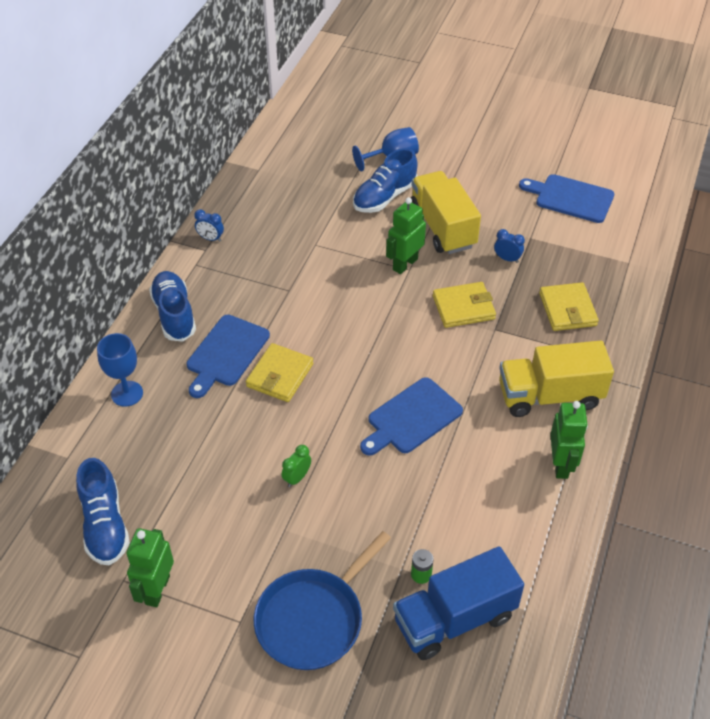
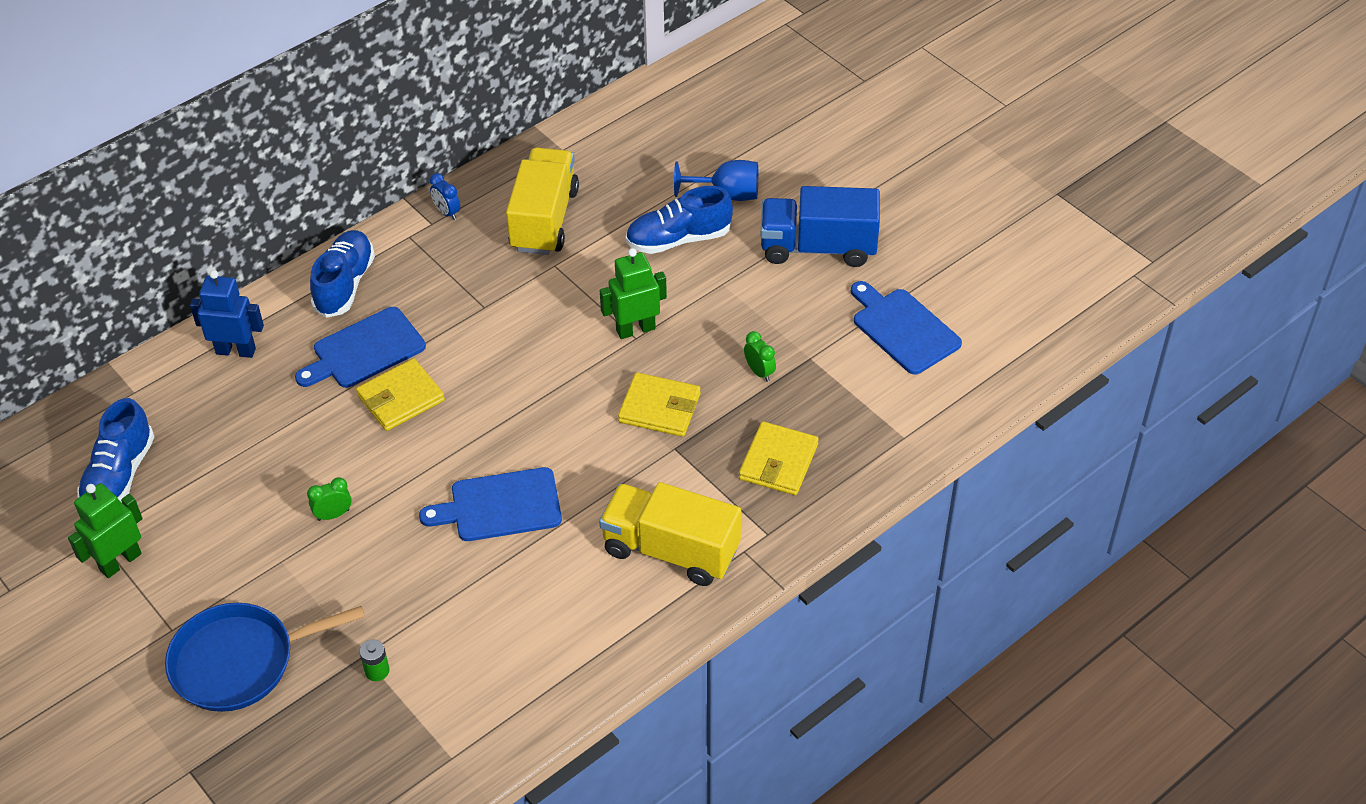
camera: 30 degrees right, 0 degrees up
blue goblet [97,333,143,407] -> blue robot [190,270,264,358]
blue truck [393,546,524,660] -> blue truck moved to [761,186,880,267]
yellow truck [411,171,481,254] -> yellow truck moved to [506,147,579,255]
blue clock [494,229,525,263] -> green clock [744,331,776,382]
green robot [550,401,588,479] -> none

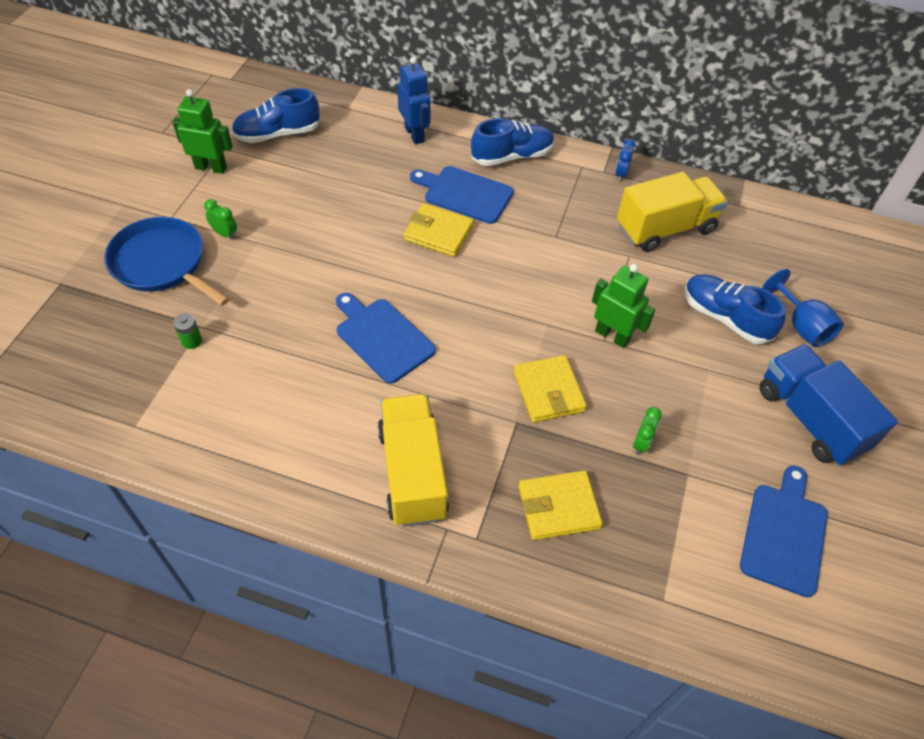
camera: 55 degrees right, 5 degrees up
green clock [307,477,352,521] -> green clock moved to [204,199,237,240]

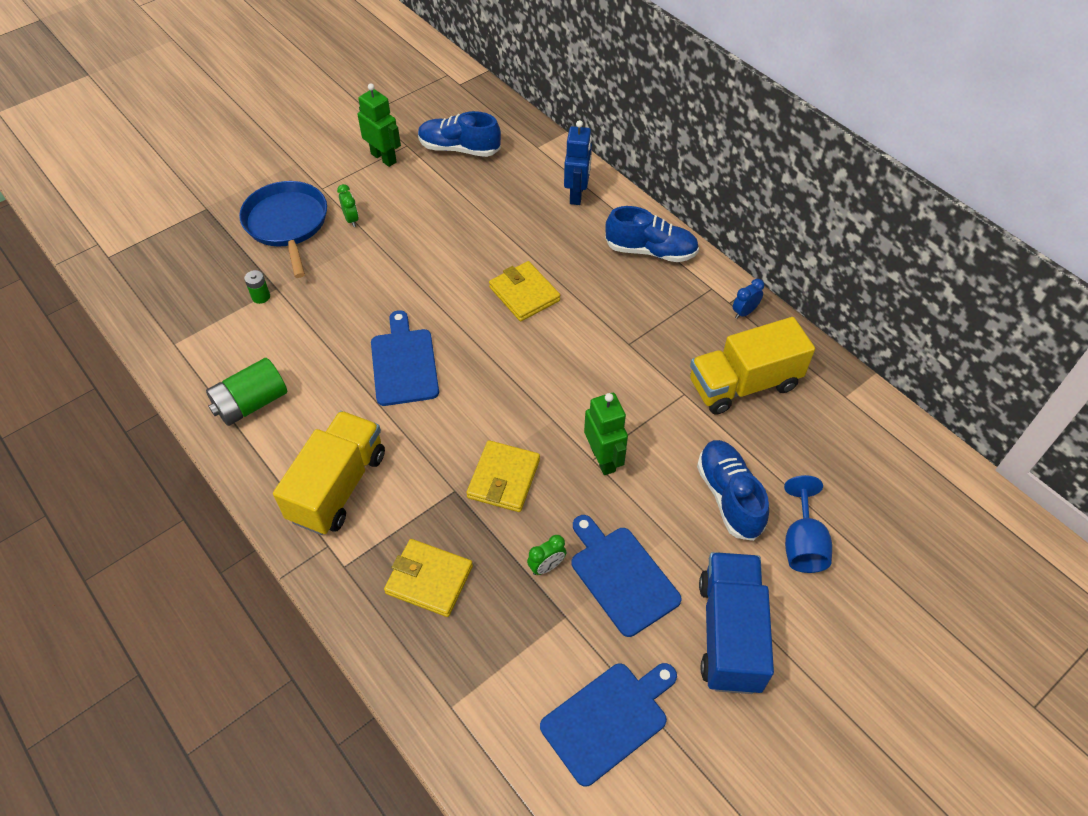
camera: 35 degrees right, 0 degrees up
blue cutting board [410,166,514,224] -> blue cutting board moved to [572,515,682,637]
yellow truck [617,172,728,252] -> yellow truck turned 150 degrees clockwise [690,317,815,415]
none -> green battery [206,358,287,426]

